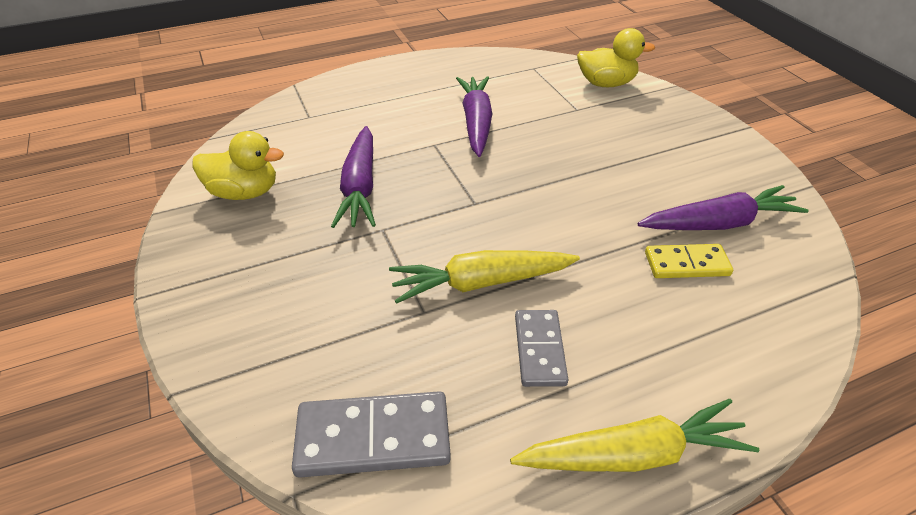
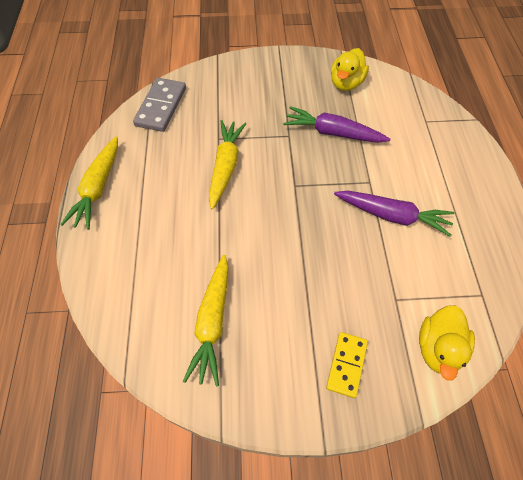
camera: 110 degrees right, 15 degrees up
grey domino [515,310,568,387] -> none
purple carrot [638,185,809,230] -> yellow carrot [183,255,229,386]
yellow domino [645,244,733,278] -> yellow domino moved to [326,332,368,398]

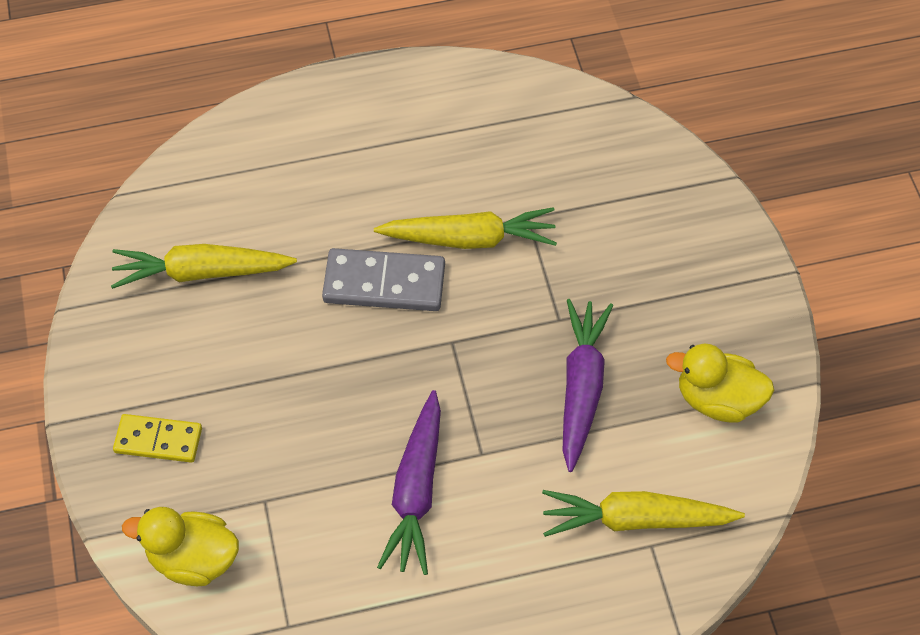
camera: 80 degrees right, 0 degrees up
yellow carrot [60,136,118,230] -> yellow carrot moved to [542,490,745,537]
grey domino [133,78,186,132] -> grey domino moved to [322,248,445,311]

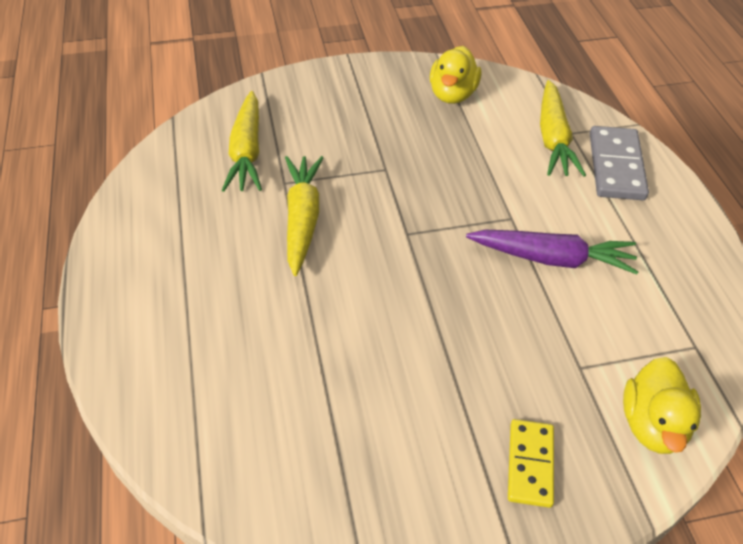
camera: 90 degrees left, 10 degrees down
yellow carrot [111,244,297,289] -> yellow carrot moved to [222,91,262,192]
grey domino [322,248,445,311] -> grey domino moved to [590,126,649,200]
purple carrot [562,299,613,472] -> none

